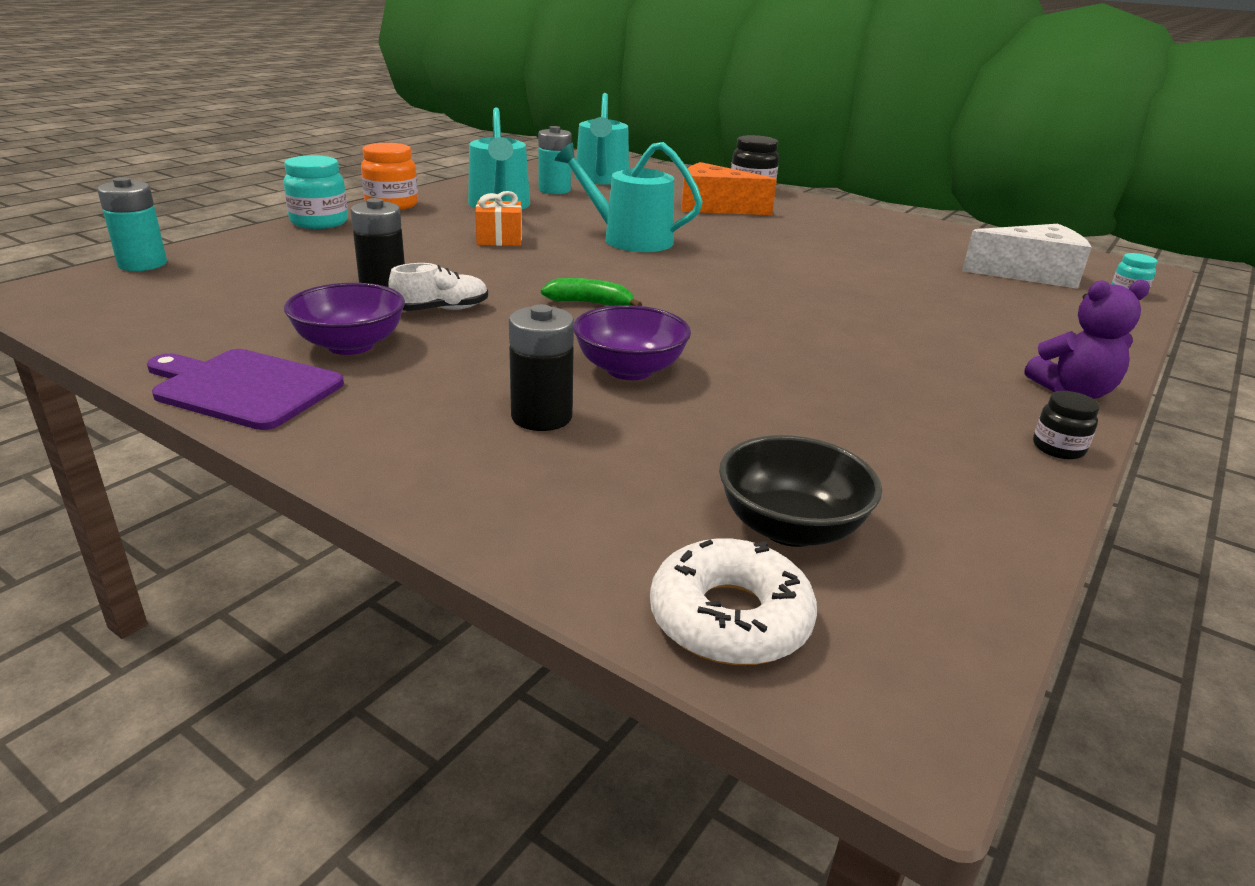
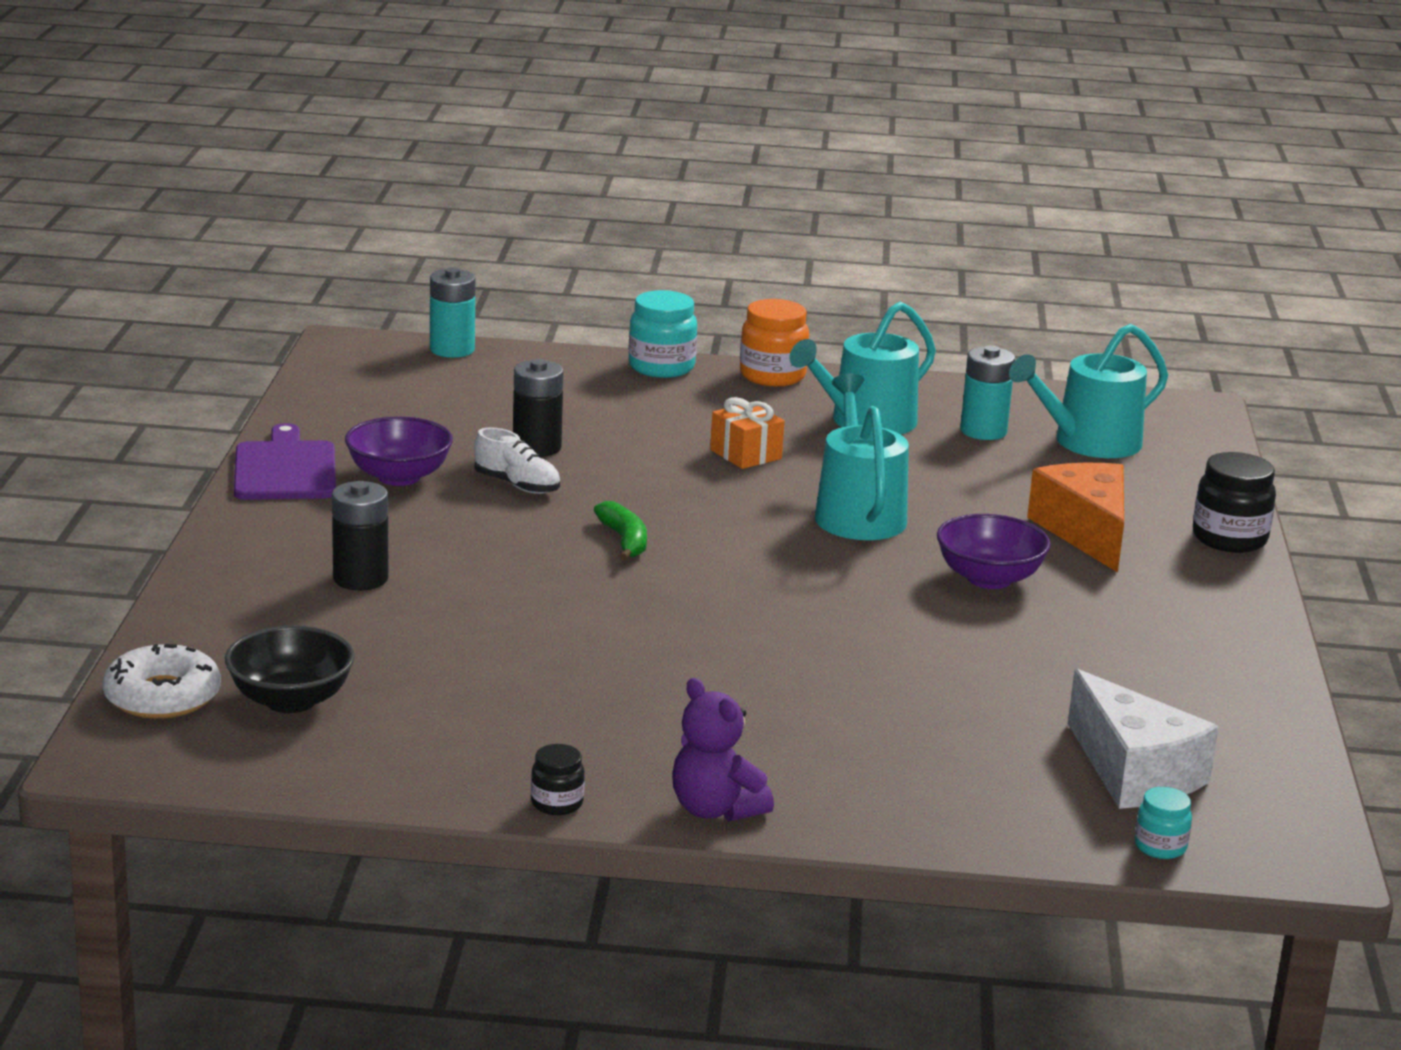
camera: 60 degrees right, 5 degrees down
purple bowl [574,305,691,380] -> purple bowl moved to [937,514,1051,589]

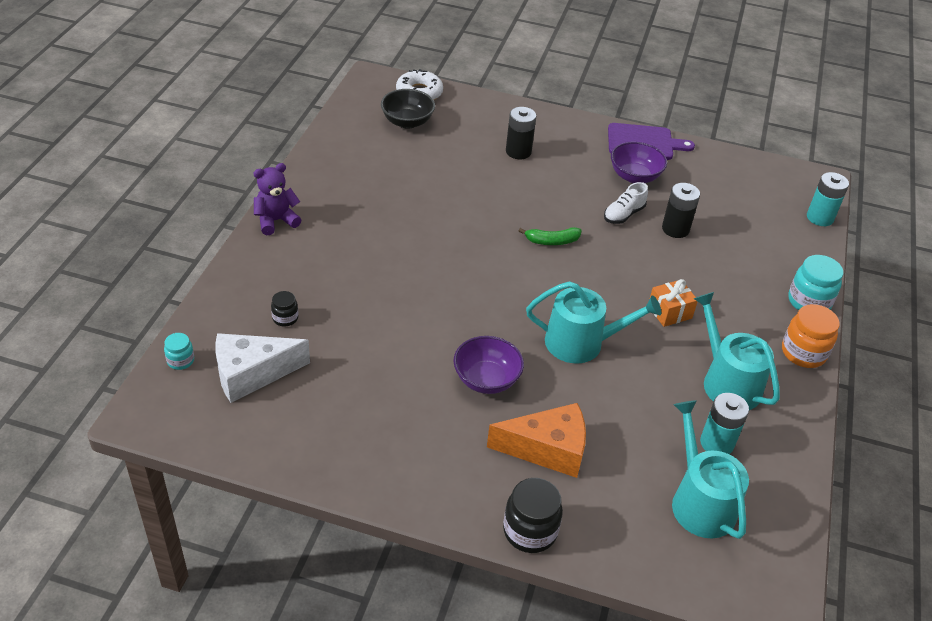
camera: 100 degrees right, 20 degrees up
black jar [531,744,585,815] -> black jar moved to [271,291,298,326]

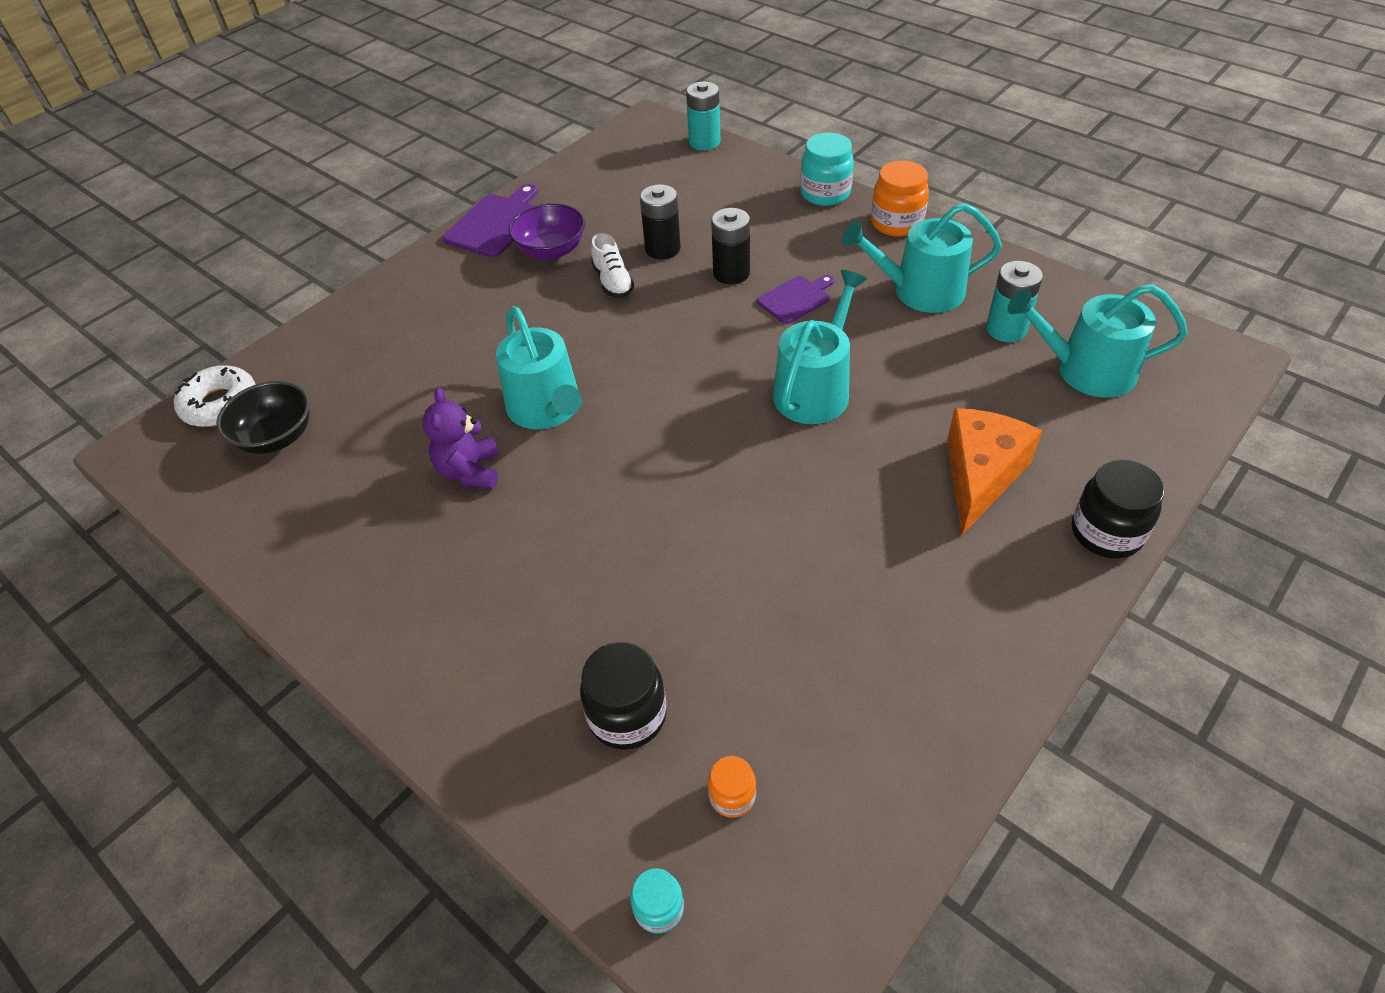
camera: 60 degrees left, 5 degrees up
white cheese [215,333,310,403] -> orange jar [708,756,756,818]
purple teddy bear [254,163,301,235] -> purple teddy bear moved to [422,388,499,489]
black jar [271,291,298,326] -> black jar [580,642,667,750], size x1.80
purple bowl [453,336,524,394] -> none
black battery [506,107,536,159] -> black battery moved to [711,208,750,284]
green banana [519,227,582,245] -> none
orange gift [650,279,698,327] -> purple cutting board [757,275,834,324]
none -> turquoise watering can [496,306,582,429]

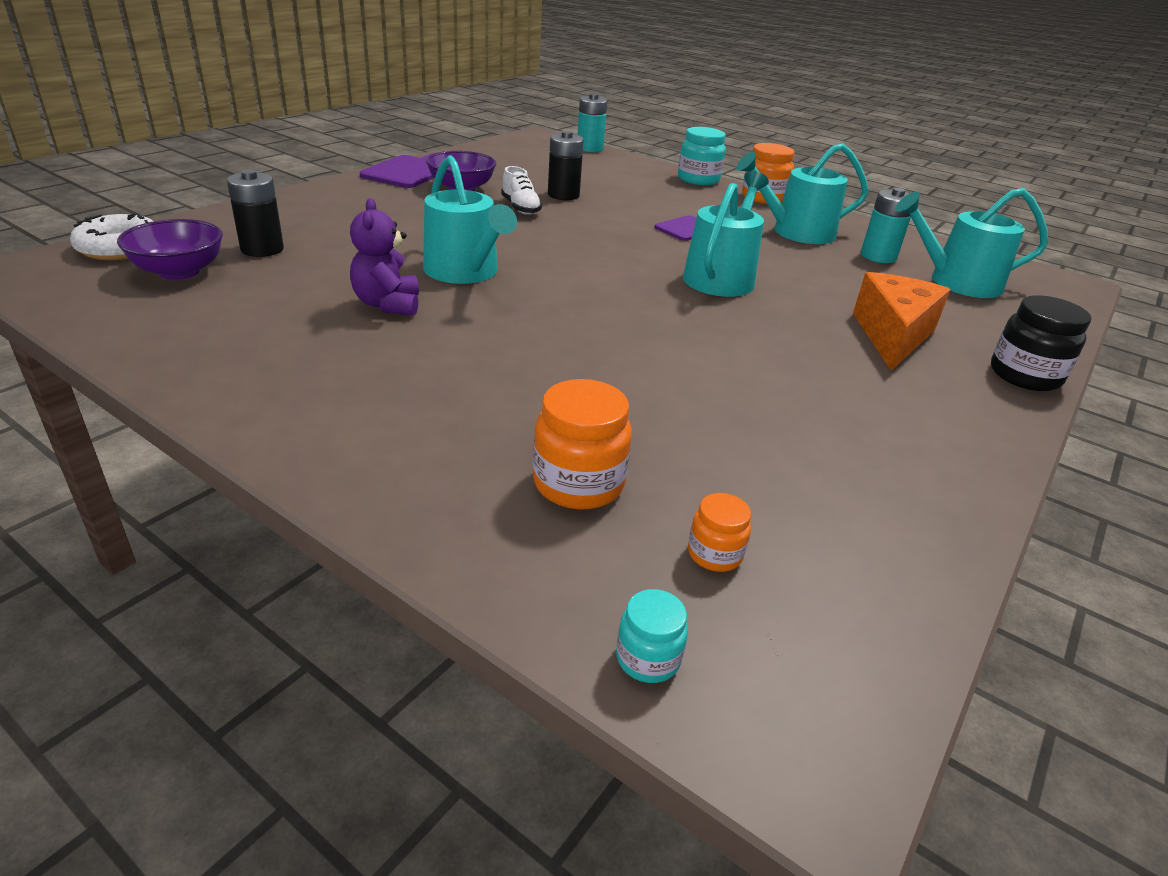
camera: 10 degrees left, 15 degrees down
black bowl [216,381,310,454] -> purple bowl [117,219,223,280]
black jar [580,642,667,750] -> orange jar [533,379,632,510]
black battery [711,208,750,284] -> black battery moved to [227,170,284,257]

